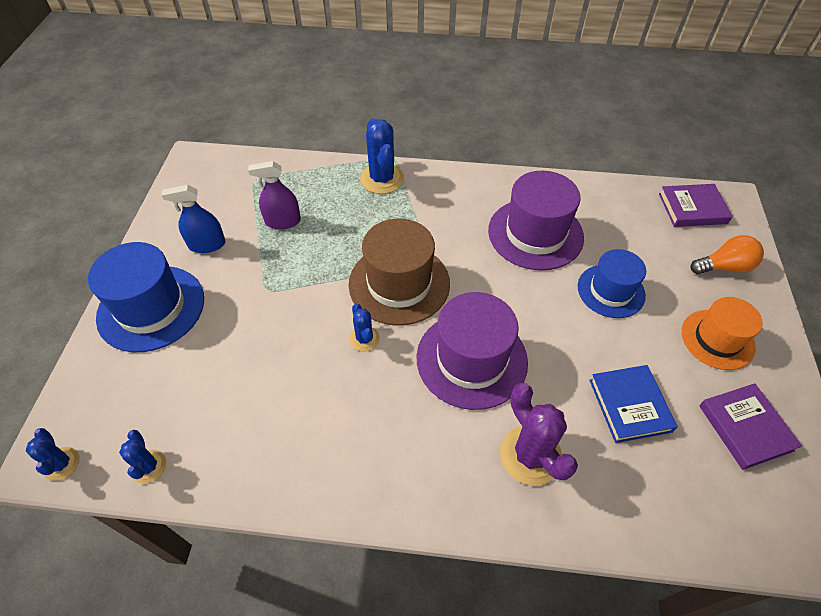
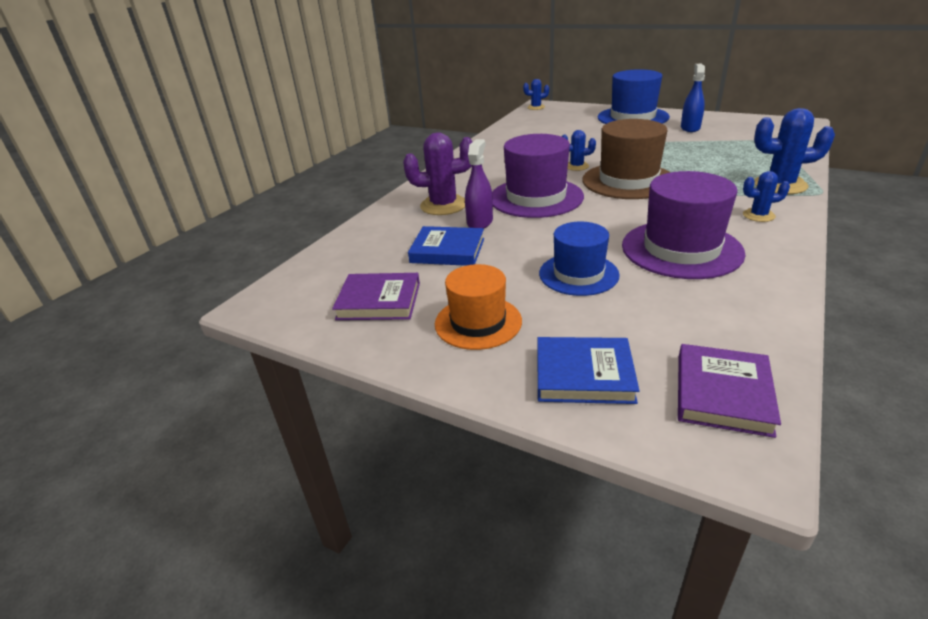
camera: 115 degrees right, 20 degrees down
blue cactus [119,430,166,484] -> blue cactus moved to [743,171,790,222]
purple spray bottle [248,161,301,229] -> purple spray bottle moved to [465,139,493,228]
orange light bulb [691,235,764,274] -> blue book [537,337,640,404]

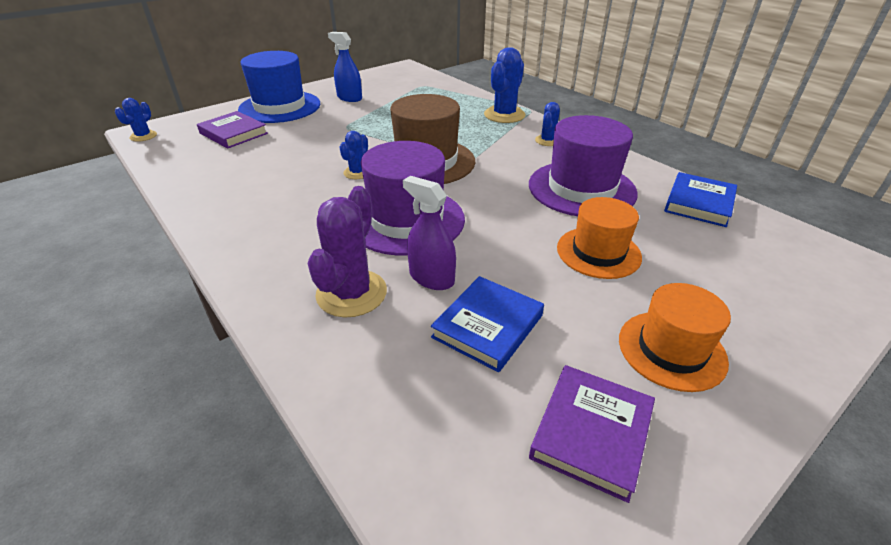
camera: 70 degrees left, 5 degrees up
blue book [537,337,640,404] -> blue book moved to [664,172,737,227]
blue hat [539,222,620,296] -> orange hat [557,197,642,279]
purple book [678,344,781,438] -> purple book moved to [197,111,268,149]

